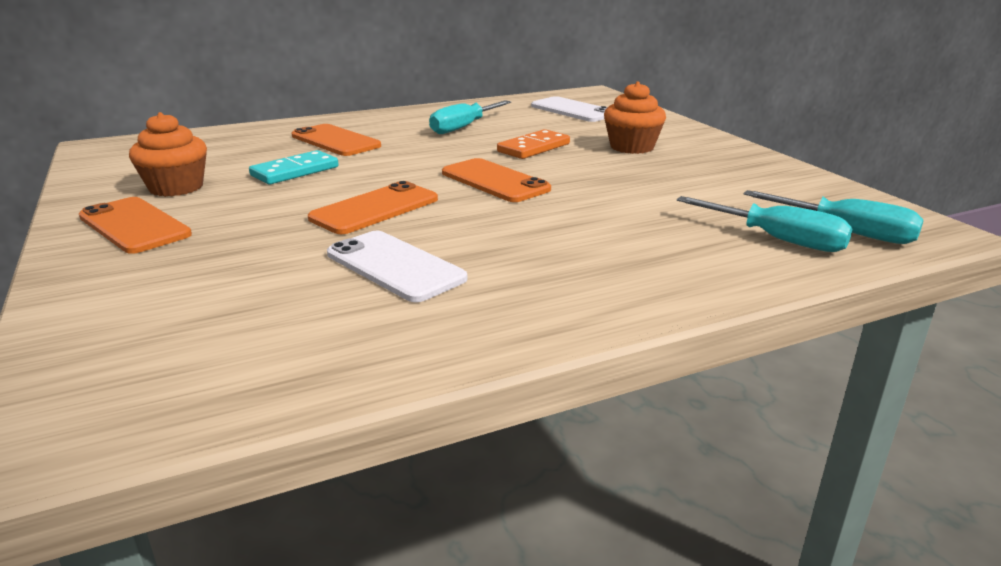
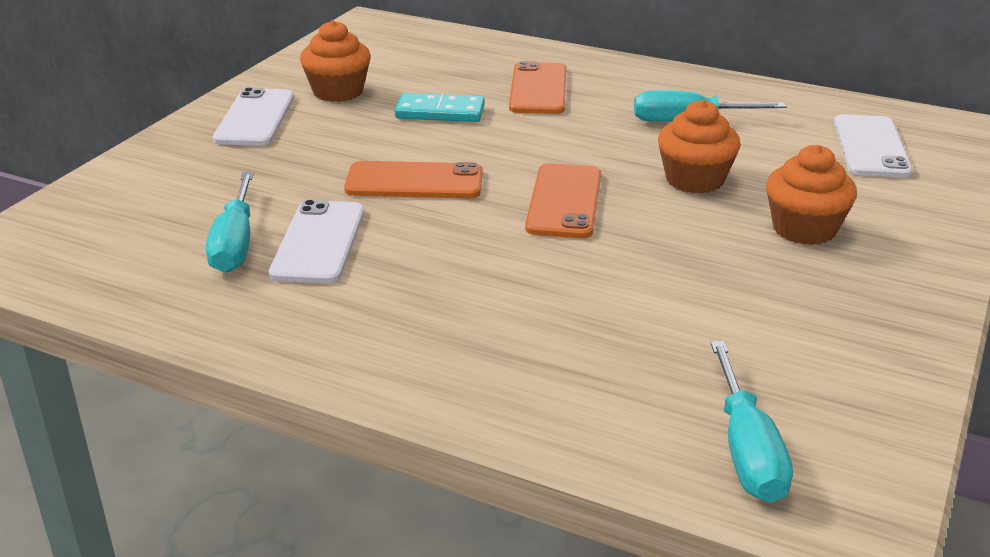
camera: 50 degrees right, 5 degrees up
orange phone [79,197,192,254] -> white phone [213,87,294,146]
orange domino [497,129,570,159] -> orange cupcake [658,100,741,193]
turquoise screwdriver [677,196,853,252] -> turquoise screwdriver moved to [206,172,254,273]

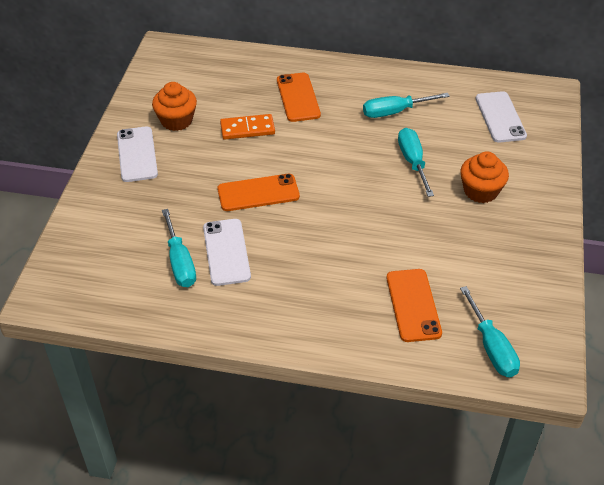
camera: 15 degrees left, 15 degrees up
turquoise domino [395,93,485,122] -> orange domino [220,114,275,140]
orange phone [525,163,601,238] -> orange phone moved to [386,269,442,342]
orange cupcake [658,100,741,193] -> turquoise screwdriver [398,128,434,197]

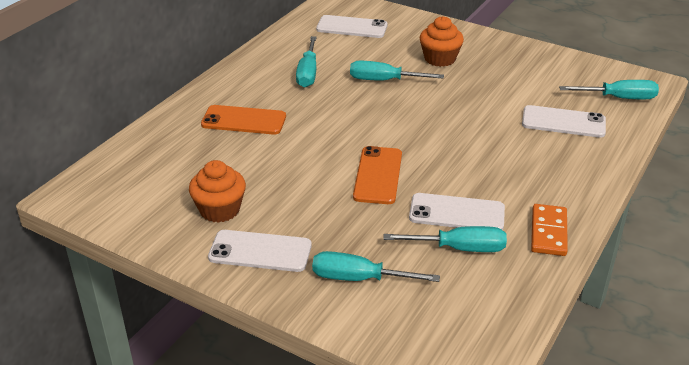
camera: 70 degrees left, 10 degrees down
orange domino [220,114,275,140] -> orange domino moved to [531,204,568,256]
orange phone [386,269,442,342] -> white phone [522,105,606,138]
none -> turquoise screwdriver [312,251,440,282]

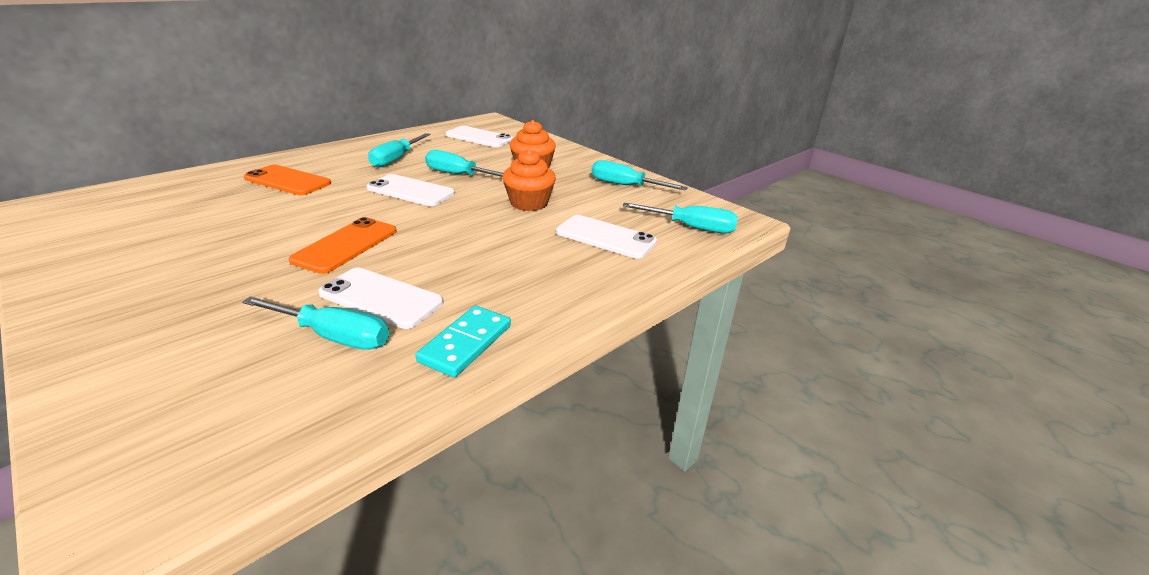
camera: 15 degrees right, 5 degrees down
orange cupcake [189,160,246,223] -> orange cupcake moved to [502,149,556,211]
white phone [208,230,312,272] -> white phone moved to [366,174,455,206]
turquoise screwdriver [312,251,440,282] -> turquoise screwdriver moved to [591,160,688,190]
orange domino [531,204,568,256] -> turquoise domino [416,306,511,377]

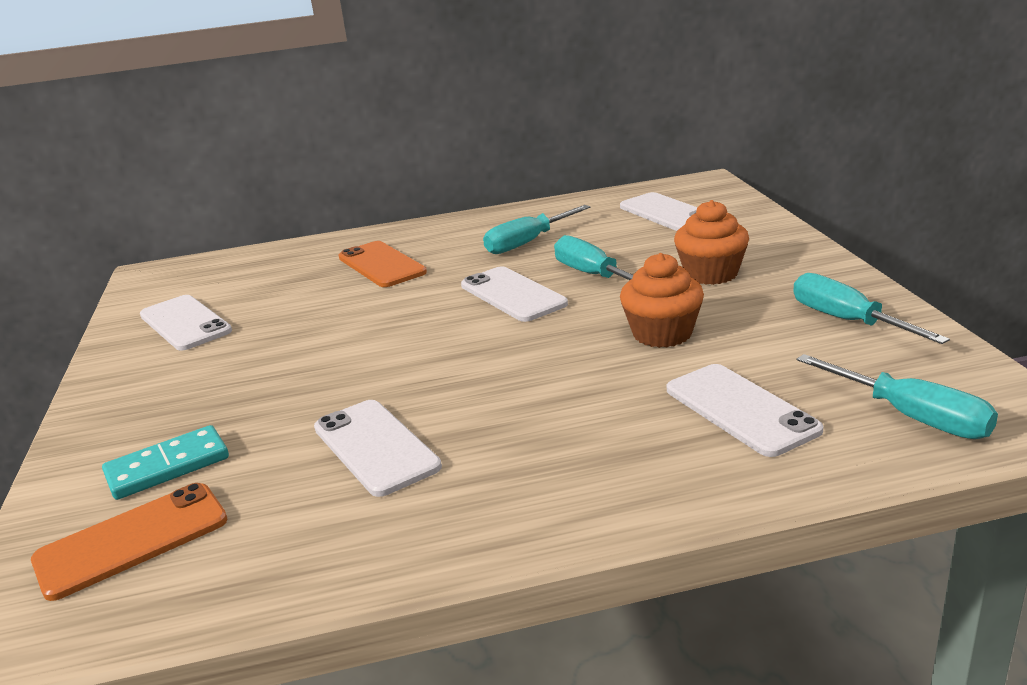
camera: 35 degrees right, 5 degrees down
turquoise screwdriver [242,296,390,350] -> none
orange phone [289,217,397,274] -> orange phone moved to [31,483,228,601]
turquoise domino [416,306,511,377] -> turquoise domino moved to [102,425,229,500]
none -> white phone [140,295,232,351]

